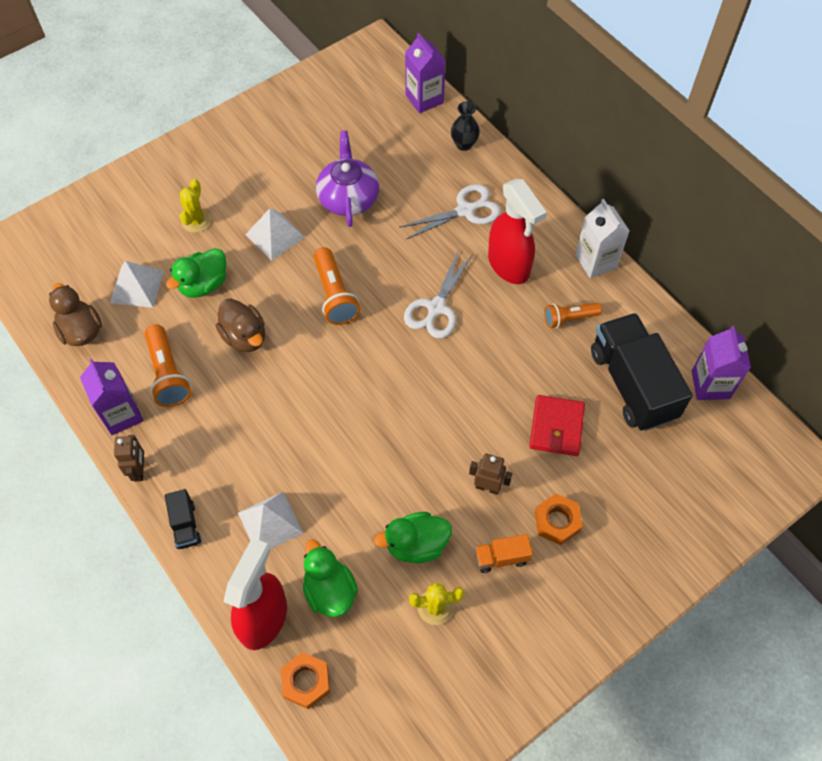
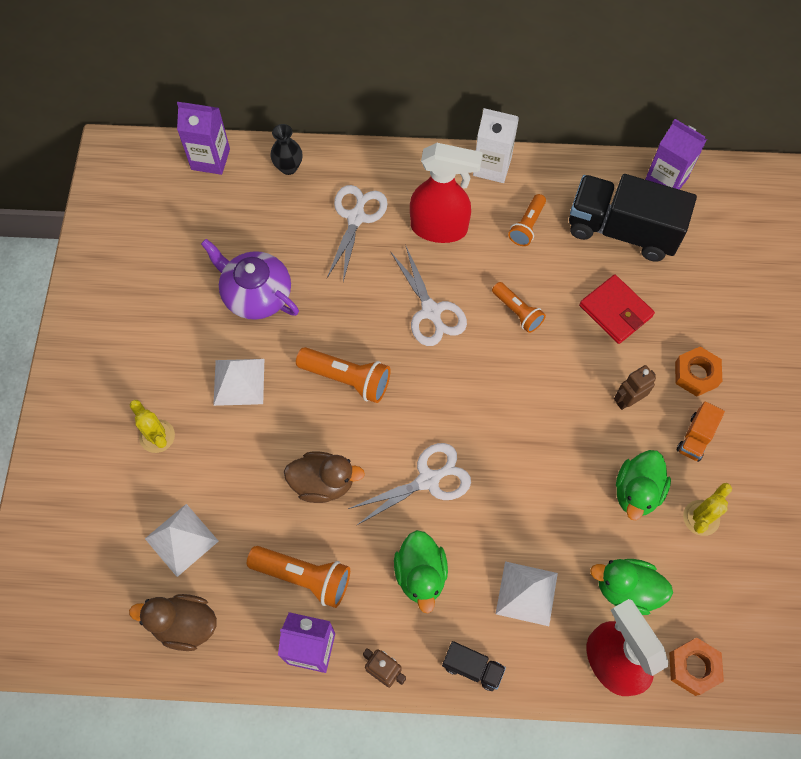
camera: 50 degrees left, 5 degrees up
green duck [166,248,226,298] -> green duck moved to [394,530,448,613]
none -> white scissors [348,443,471,526]
none -> orange flashlight [492,282,546,333]

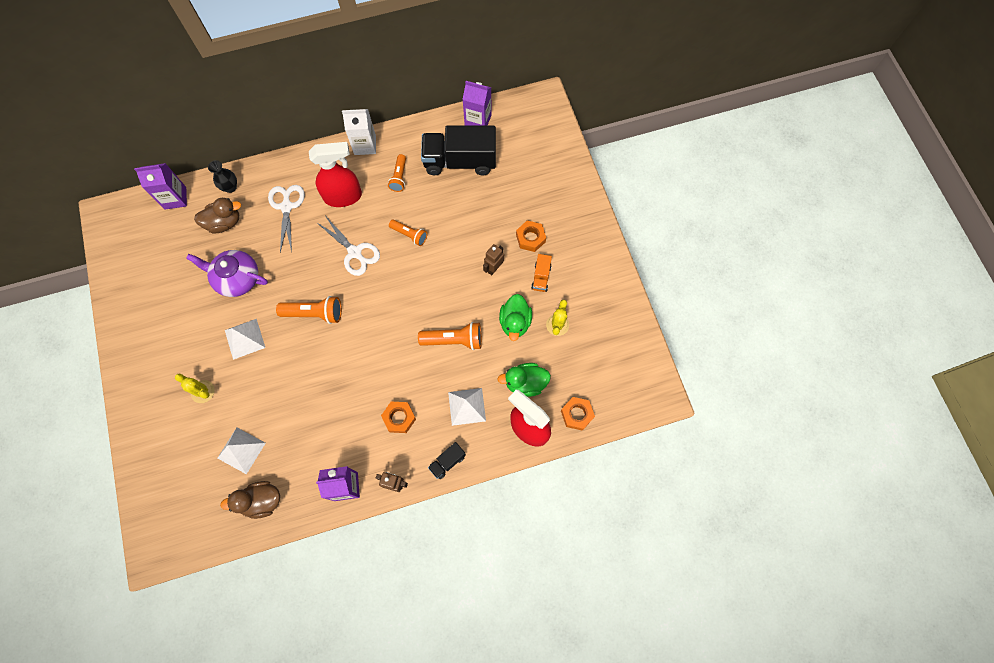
camera: 20 degrees left, 5 degrees up
orange flashlight [247,546,350,608] -> orange flashlight moved to [418,322,482,350]
brown duck [284,452,365,503] -> brown duck moved to [194,198,241,233]
white scissors [348,443,471,526] -> none
green duck [394,530,448,613] -> orange nut [381,402,416,433]
black truck [442,641,506,691] -> black truck turned 135 degrees clockwise [428,442,466,479]
red wallet [579,274,655,344] -> none

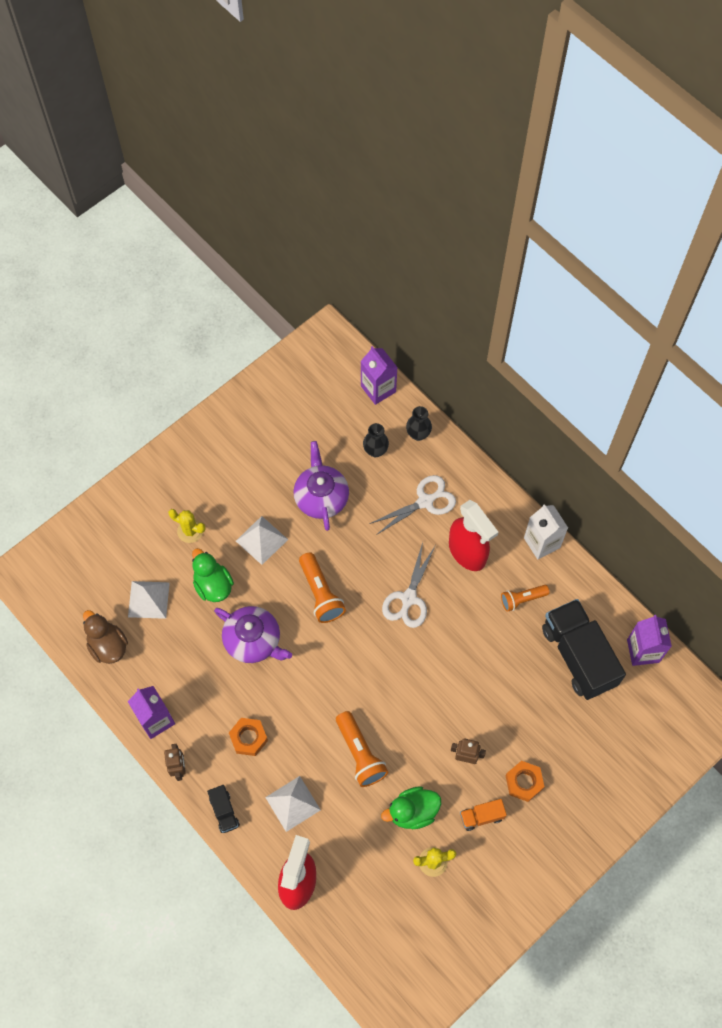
camera: 65 degrees right, 5 degrees down
yellow cactus [175,374,215,403] -> yellow cactus turned 75 degrees counterclockwise [168,509,205,543]
brown duck [194,198,241,233] -> black vase [363,423,389,457]
orange flashlight [389,220,427,246] -> none
black truck [428,442,466,479] -> black truck turned 135 degrees counterclockwise [207,785,240,833]
green duck [497,363,551,397] -> green duck moved to [192,548,234,602]
orange nut [561,397,595,431] -> none
none -> purple teapot [214,606,292,663]

